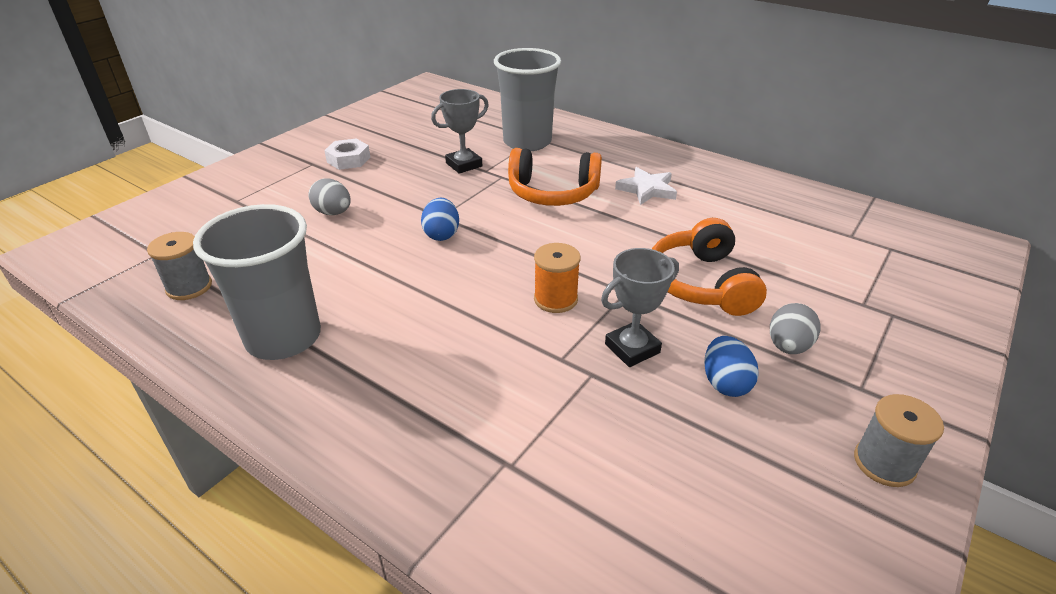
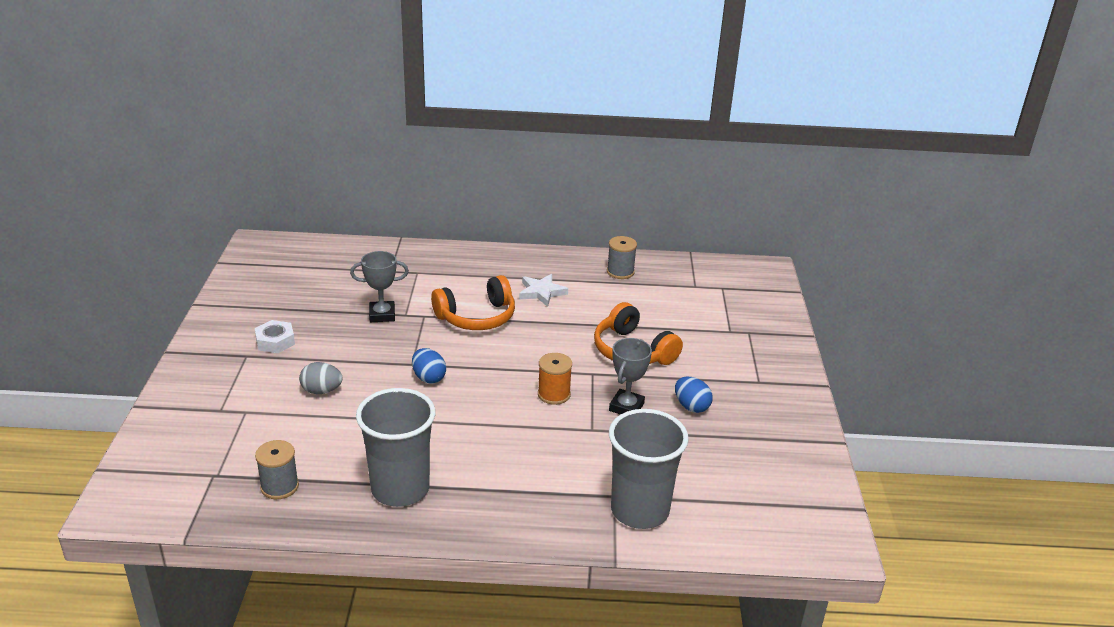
camera: 35 degrees left, 5 degrees down
grey trophy [431,89,489,174] -> grey trophy turned 60 degrees clockwise [350,251,409,322]
grey cup [494,48,561,151] -> grey cup moved to [609,409,689,529]
grey egg [770,303,821,354] -> none
grey spool [854,394,944,487] -> grey spool moved to [607,236,637,279]

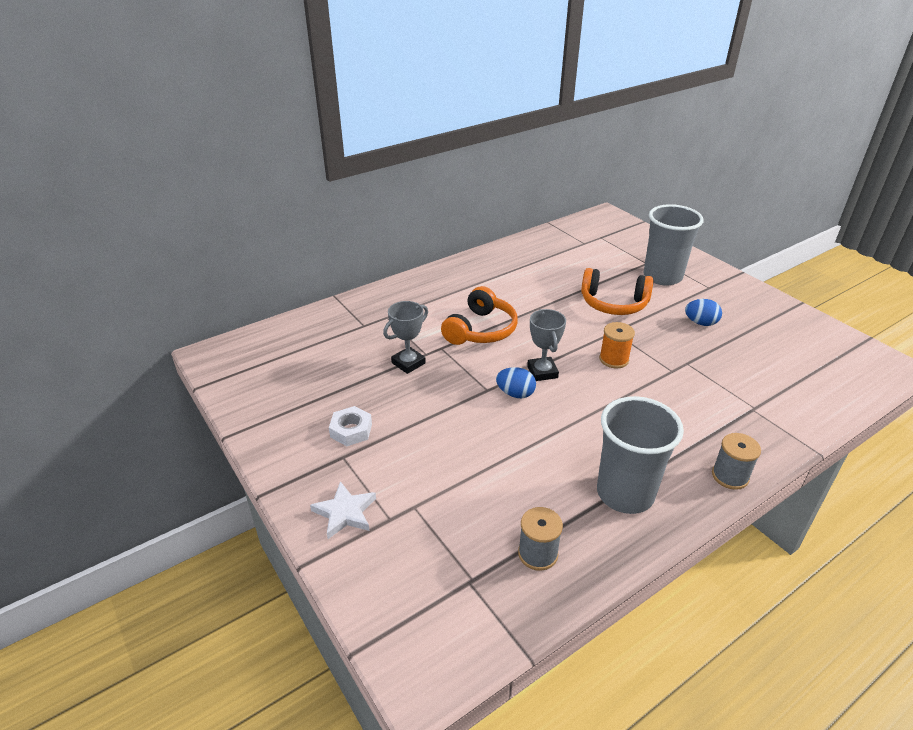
camera: 35 degrees left, 5 degrees up
grey egg [299,362,343,394] -> none
white star [519,274,568,307] -> white star moved to [310,481,376,539]
grey spool [607,236,637,279] -> grey spool moved to [712,433,761,490]
grey trophy [609,338,652,414] -> grey trophy moved to [527,309,566,381]
grey cup [609,409,689,529] -> grey cup moved to [643,204,704,286]

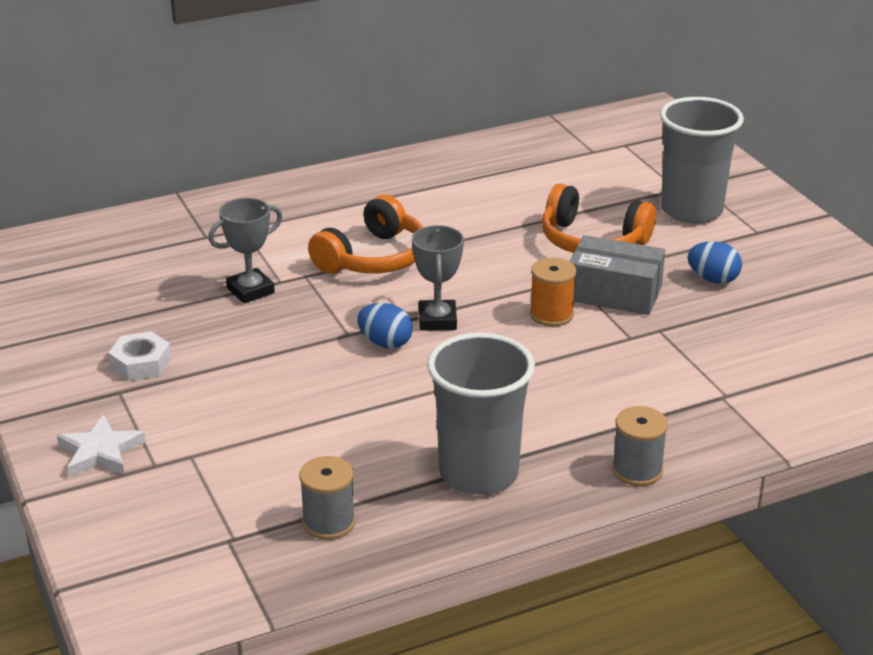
camera: 10 degrees right, 5 degrees down
none -> grey box [569,235,665,315]

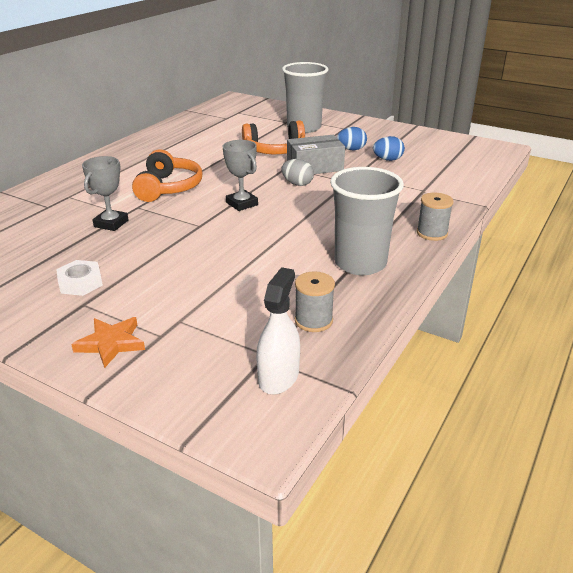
camera: 35 degrees left, 0 degrees up
white star [57,415,146,477] -> orange star [71,317,145,368]
blue egg [357,303,413,349] -> blue egg moved to [373,136,405,161]
orange spool [530,258,576,326] -> grey egg [282,159,314,186]
none -> white spray bottle [256,267,300,395]

